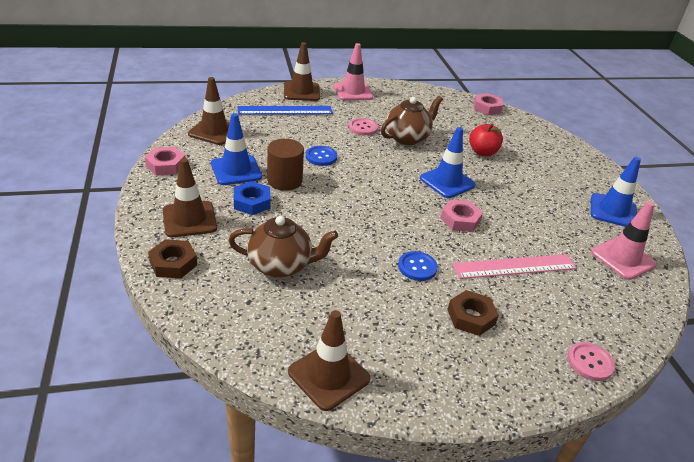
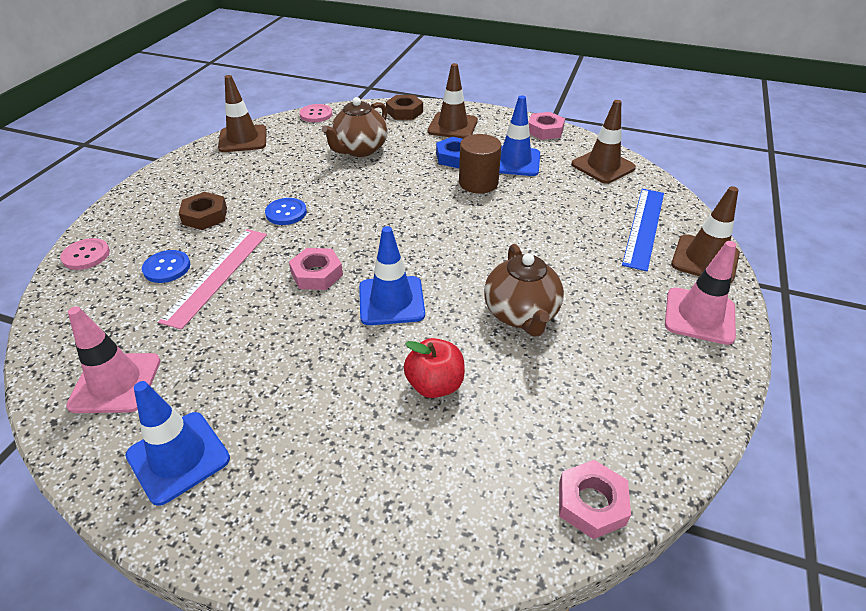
camera: 125 degrees right, 5 degrees up
blue button [306,146,337,166] -> blue button moved to [142,250,190,283]
pink button [349,118,378,136] -> pink button moved to [300,104,332,122]

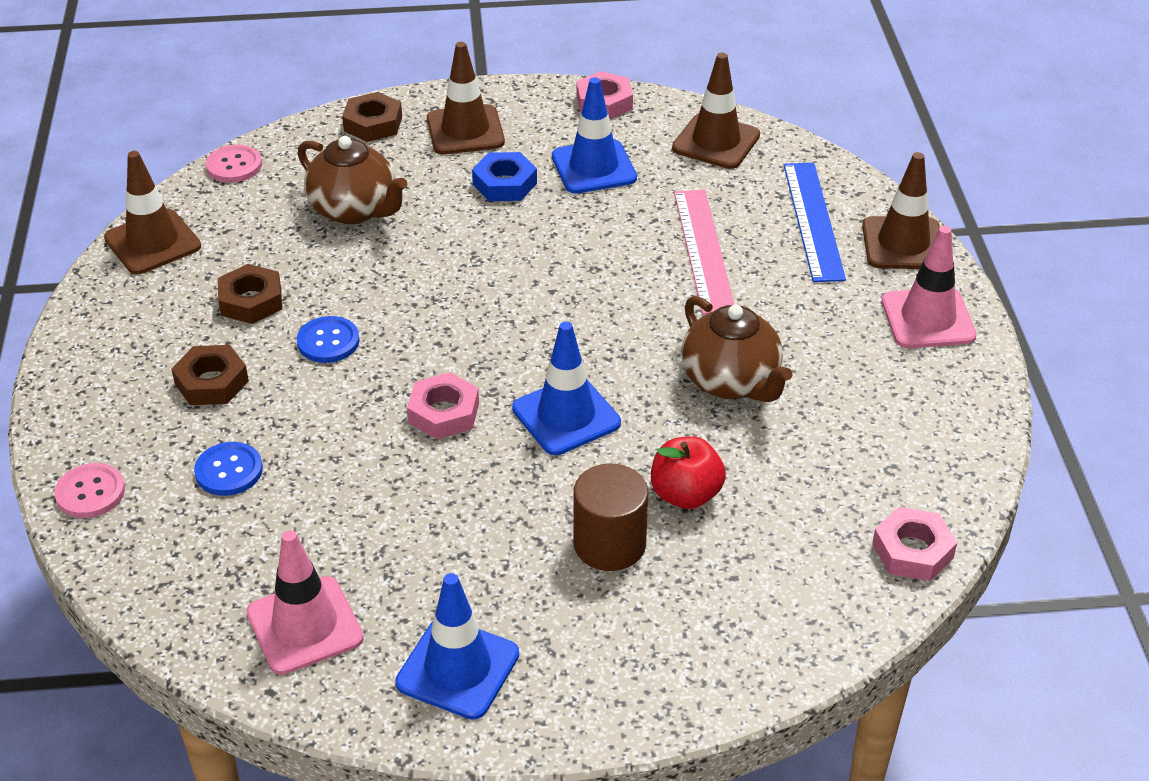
camera: 25 degrees left, 0 degrees up
pink ruler [158,229,267,330] -> pink ruler moved to [674,190,735,314]
brown teapot [322,97,388,157] -> brown teapot turned 60 degrees counterclockwise [298,136,407,224]
brown cylinder [459,134,502,193] -> brown cylinder moved to [574,464,648,571]
none -> brown nut [218,264,282,324]

